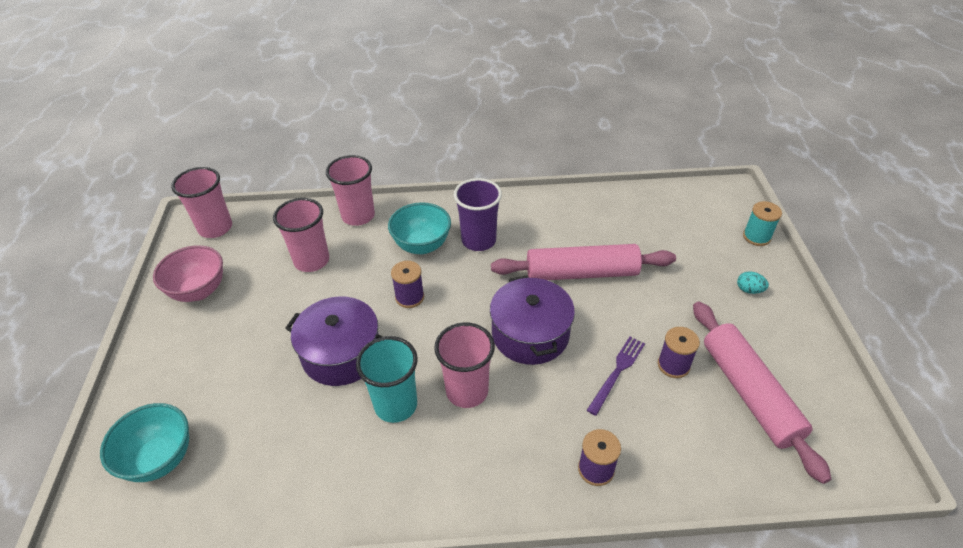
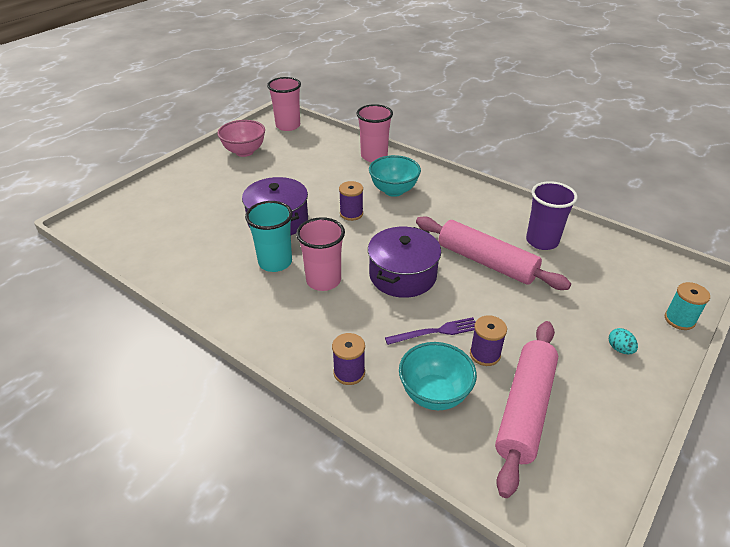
camera: 40 degrees right, 5 degrees down
turquoise bowl [100,403,189,482] -> turquoise bowl moved to [399,342,477,410]
pink cup [273,198,329,272] -> none
purple cup [454,178,502,251] -> purple cup moved to [526,181,578,250]

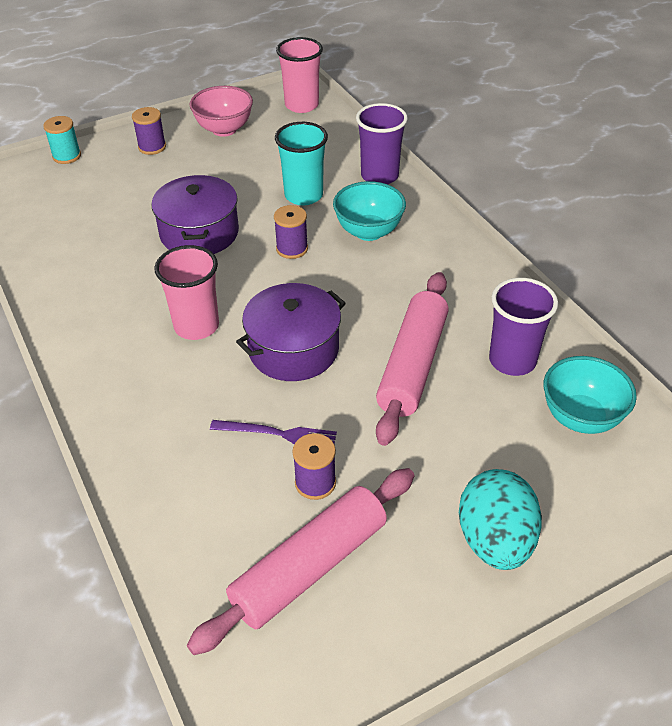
camera: 25 degrees right, 5 degrees up
turquoise cup [245,201,293,272] -> turquoise cup moved to [275,122,328,205]
purple spool [332,333,365,385] -> purple spool moved to [132,107,166,155]
pink cup [356,104,393,162] -> purple cup [356,103,408,184]
turquoise bowl [399,342,477,410] -> turquoise bowl moved to [544,356,637,434]
pink rolling pin [416,216,571,290] -> pink rolling pin turned 45 degrees clockwise [376,272,449,446]
turquoise egg [609,328,638,354] -> turquoise egg [459,469,542,570], size x2.42
turquoise spool [665,282,710,330] -> turquoise spool moved to [43,116,81,164]

